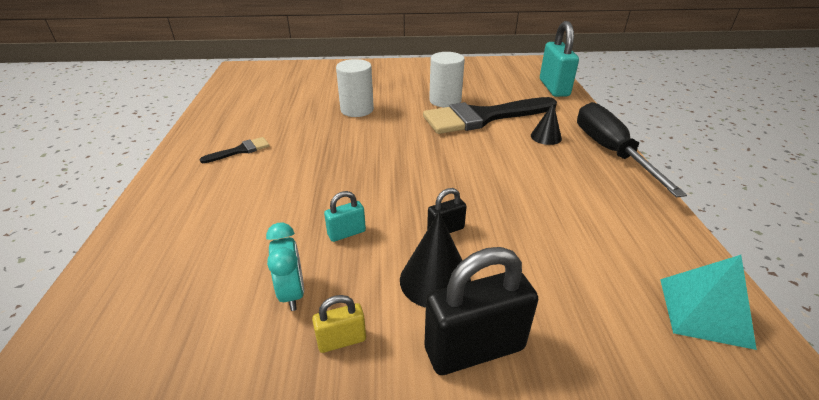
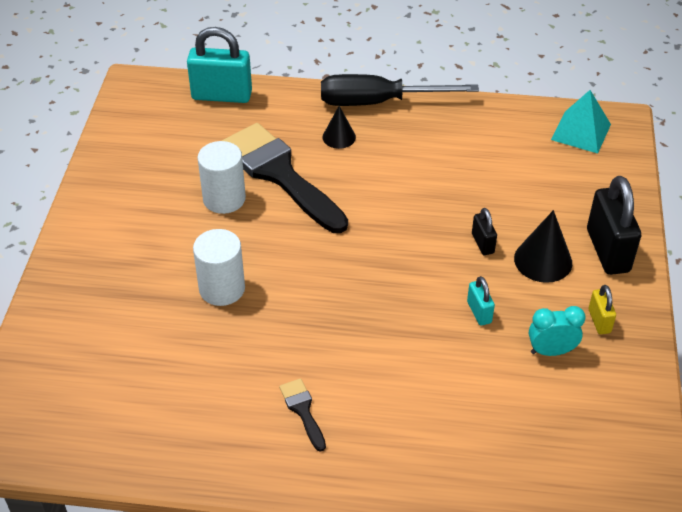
camera: 80 degrees left, 10 degrees up
black brush [423,97,557,134] -> black brush turned 150 degrees clockwise [222,123,348,233]

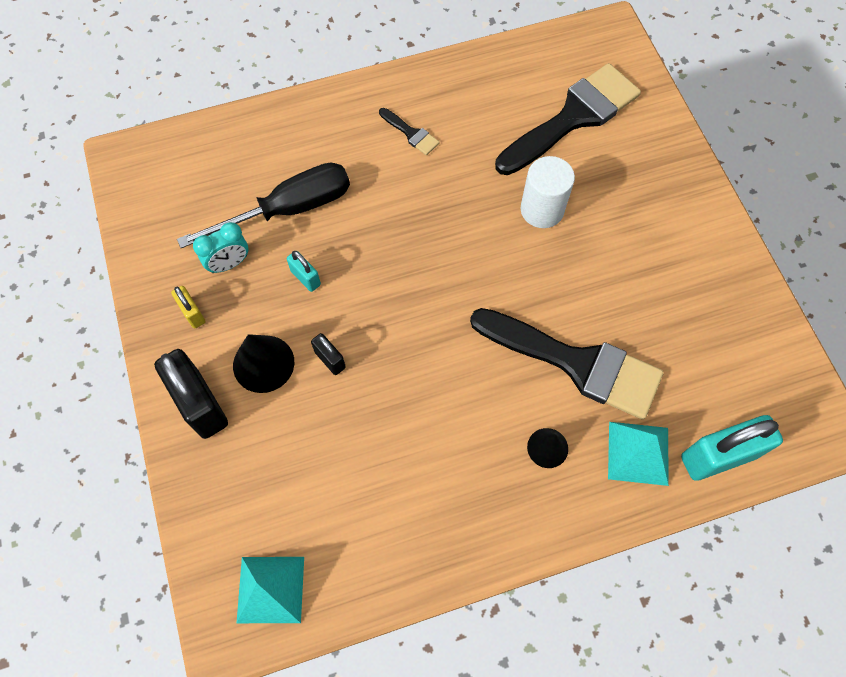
camera: 155 degrees right, 20 degrees up
white cylinder [197,141,246,214] -> none
black screwdriver [321,74,479,106] -> black screwdriver moved to [177,162,350,248]
none -> black brush [495,63,641,175]
none -> turquoise pyramid [608,422,669,486]

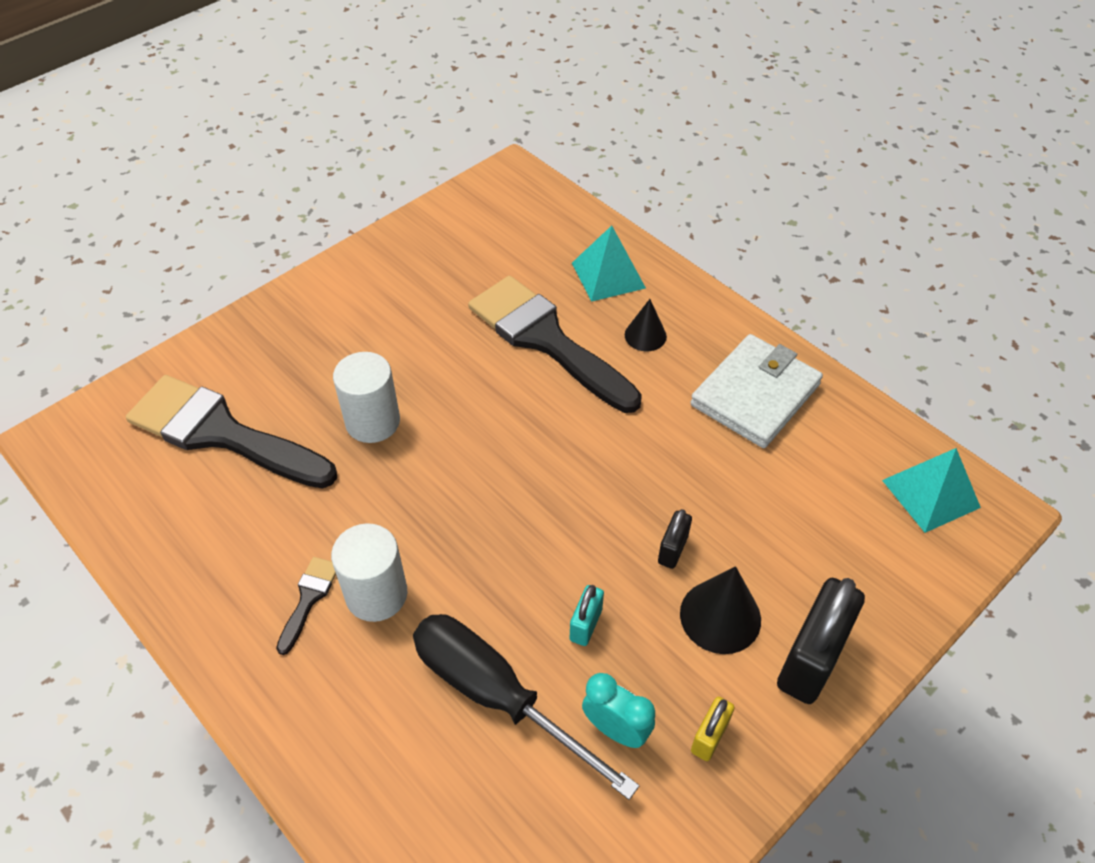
camera: 115 degrees left, 15 degrees down
black brush [470,308,664,420] -> black brush turned 45 degrees counterclockwise [468,276,642,413]
turquoise padlock [681,415,783,481] -> none
none -> white cylinder [331,523,408,622]
none -> white wallet [690,334,823,448]

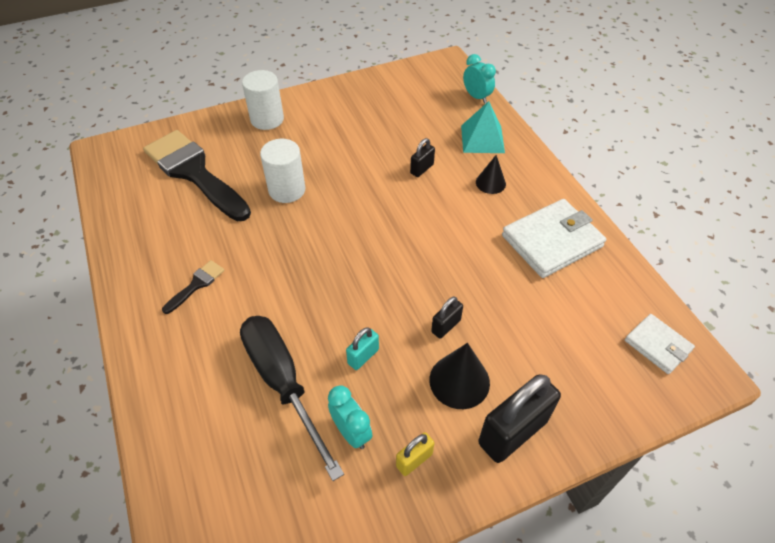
camera: 20 degrees right, 0 degrees up
white cylinder [331,523,408,622] -> white cylinder moved to [242,70,284,130]
black brush [468,276,642,413] -> black padlock [410,138,435,177]
turquoise pyramid [882,448,981,533] -> white wallet [625,314,695,374]
none -> turquoise clock [463,54,496,104]

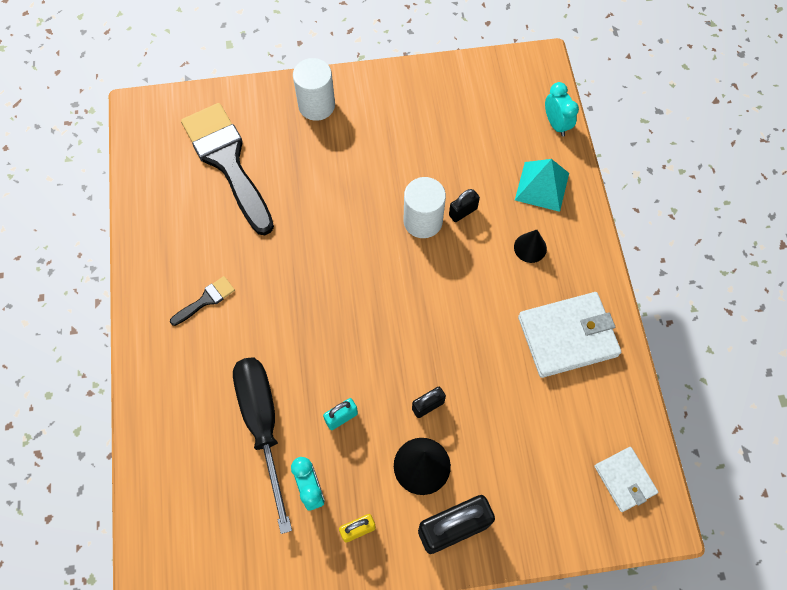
camera: 15 degrees right, 15 degrees up
white cylinder [260,139,305,203] -> white cylinder moved to [403,177,446,238]

